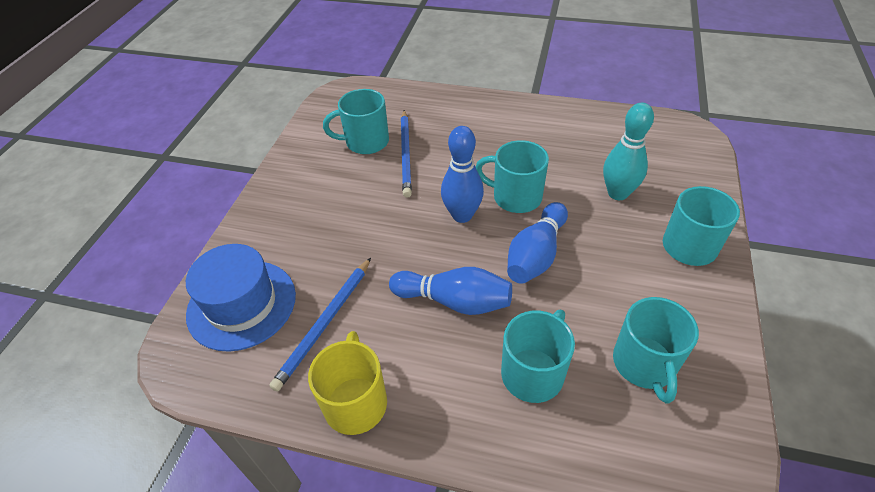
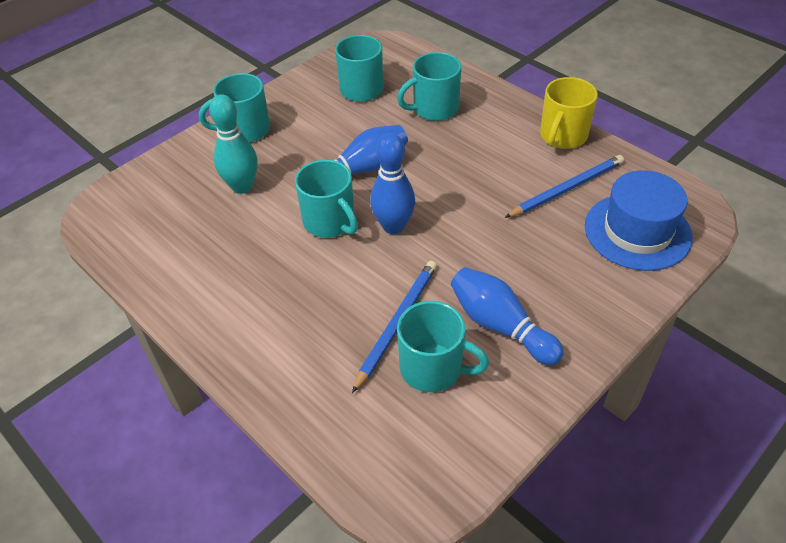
camera: 150 degrees left, 0 degrees up
blue bowling pin [389,267,512,315] -> blue bowling pin moved to [451,267,564,365]

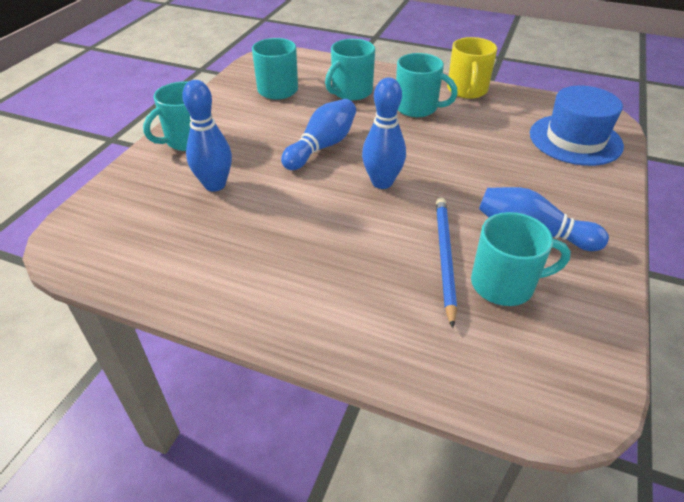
camera: 25 degrees left, 5 degrees down
turquoise bowling pin [209,94,258,194] -> blue bowling pin [182,80,232,192]
turquoise mug [295,160,358,238] -> turquoise mug moved to [396,53,458,117]
blue pencil [504,155,624,218] -> none

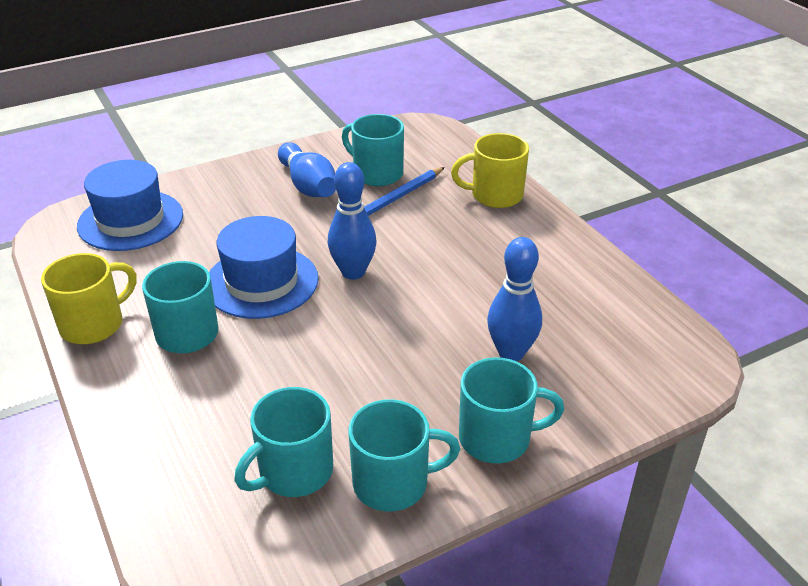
camera: 140 degrees left, 5 degrees down
blue bowling pin [281,99,356,170] -> none
turquoise mug [325,39,375,100] -> turquoise mug moved to [349,399,460,512]
none -> blue hat [209,216,319,319]
none -> yellow mug [451,133,529,208]

